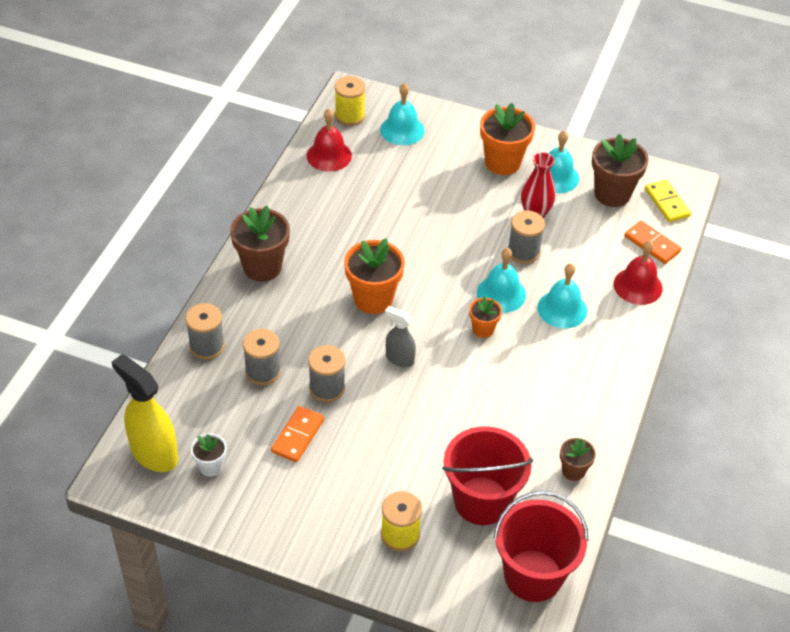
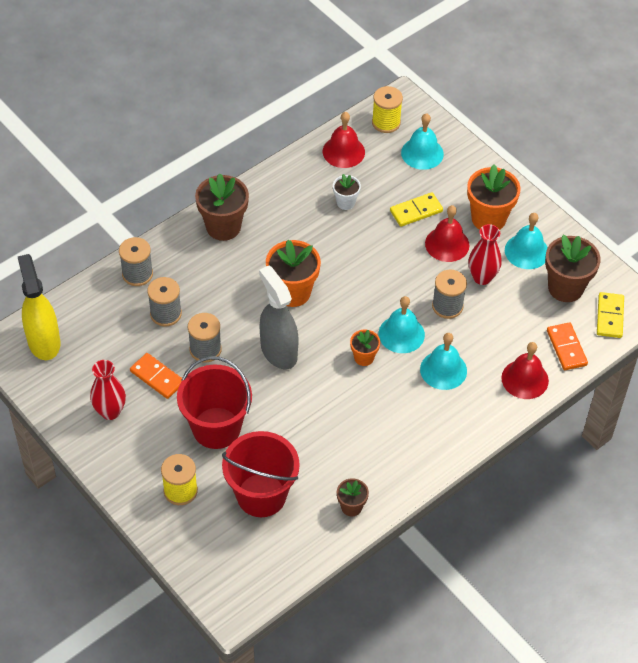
camera: 30 degrees right, 5 degrees up
white flower pot [191,433,227,477] -> white flower pot moved to [333,174,361,210]
orange domino [271,406,324,462] -> orange domino turned 75 degrees clockwise [130,353,182,399]
grey spray bottle [385,306,416,367] -> grey spray bottle [259,266,299,369], size x1.75
red bucket [493,491,588,602] -> red bucket moved to [177,356,252,449]
none -> red vase [90,360,126,420]
none -> yellow domino [390,192,443,227]
none -> red bell [425,205,469,262]

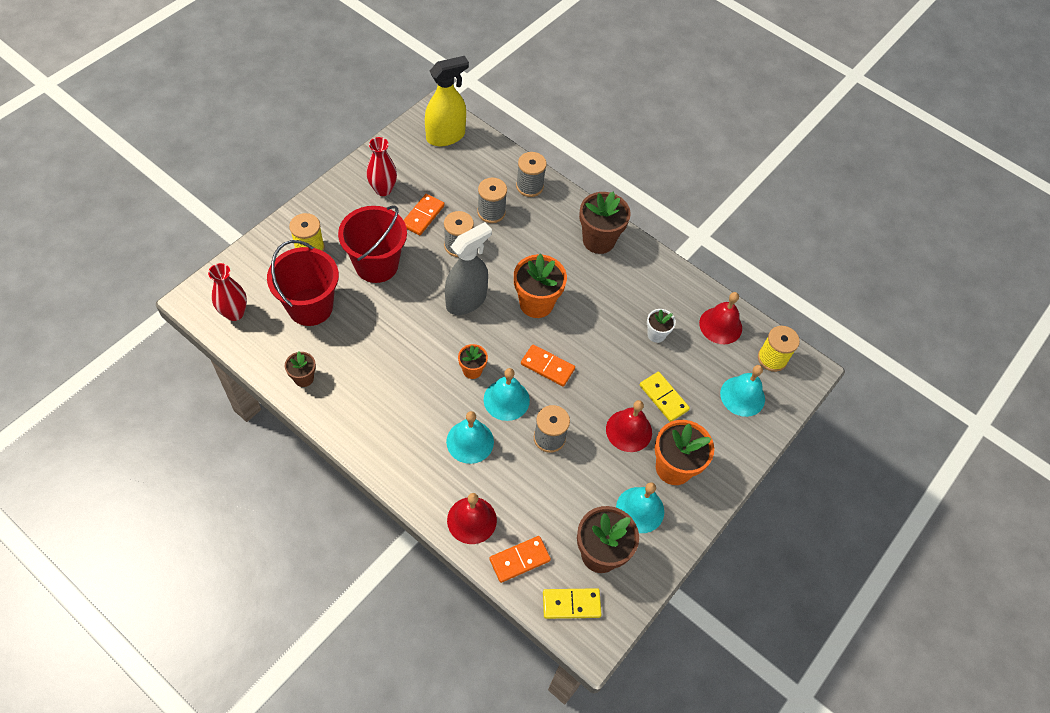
camera: 75 degrees right, 5 degrees up
red vase [468,224,502,285] -> red vase moved to [208,263,247,321]
none -> orange domino [521,344,575,387]

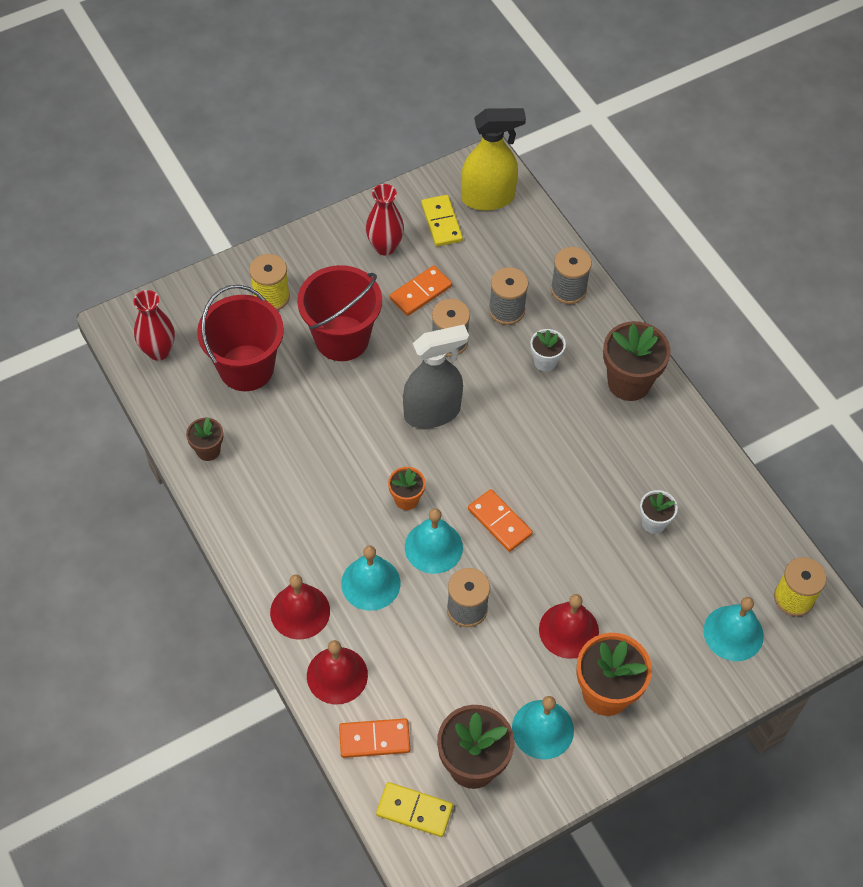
camera: 25 degrees right, 0 degrees up
orange flower pot [514,254,567,318] -> none
yellow domino [640,372,690,422] -> yellow domino moved to [421,195,463,247]
red bell [699,292,742,344] -> red bell moved to [270,574,330,639]
none -> white flower pot [530,329,566,371]

